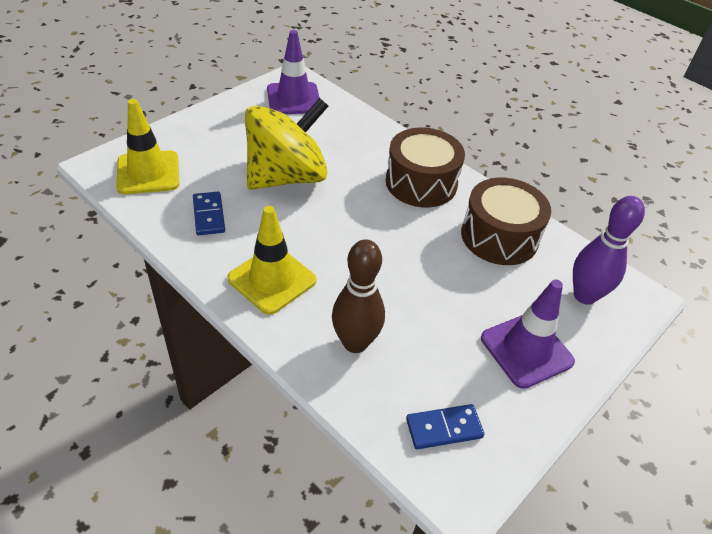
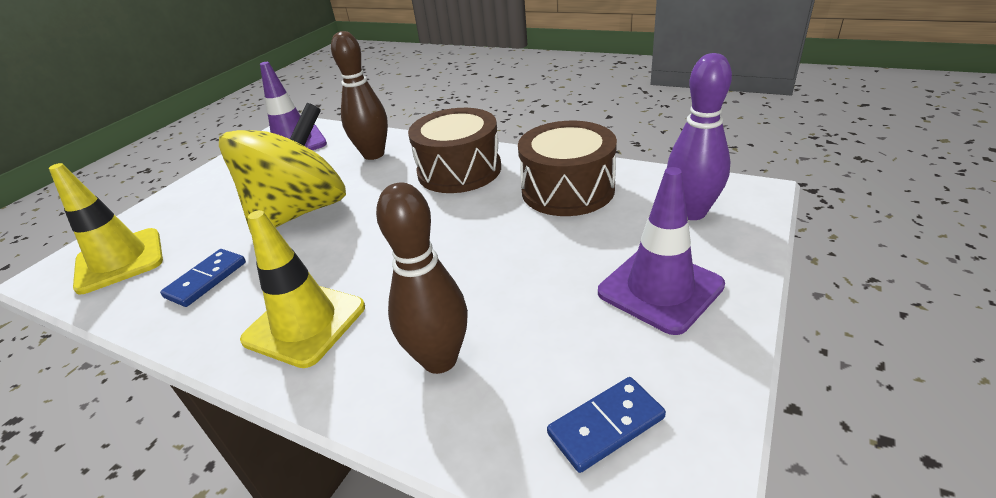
camera: 10 degrees left, 10 degrees down
blue domino [193,192,225,235] -> blue domino turned 60 degrees clockwise [160,249,246,307]
none -> brown bowling pin [331,31,388,160]

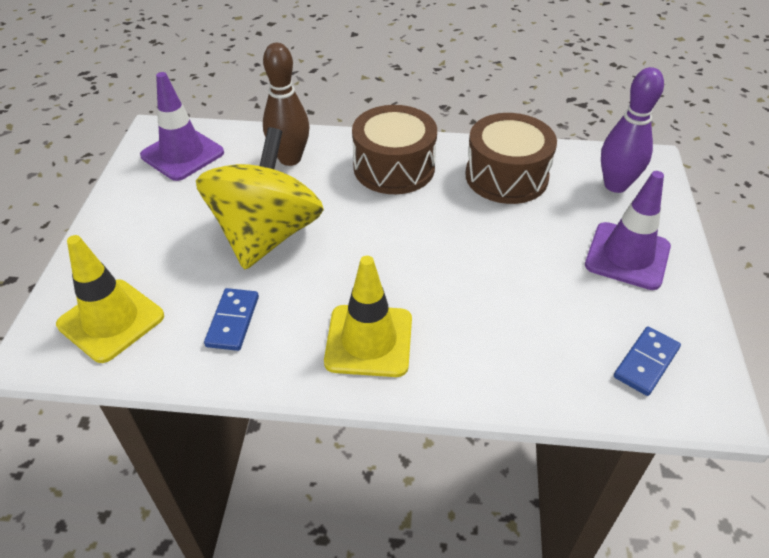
camera: 25 degrees left, 10 degrees up
brown bowling pin [376,182,468,374] -> none

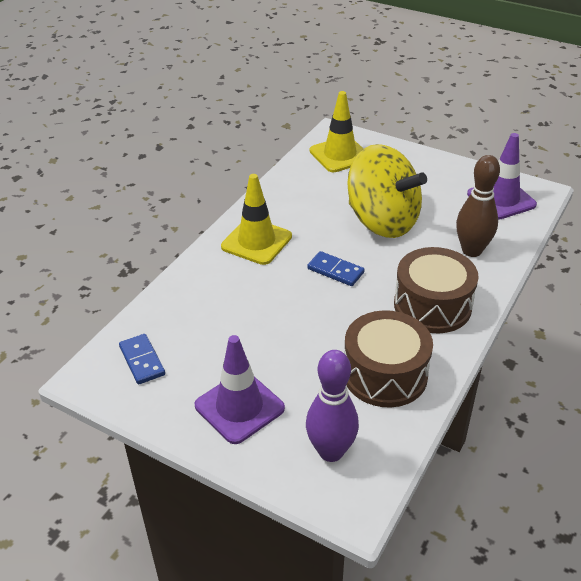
camera: 115 degrees right, 5 degrees down
blue domino [204,288,259,351] -> blue domino moved to [307,251,364,286]

